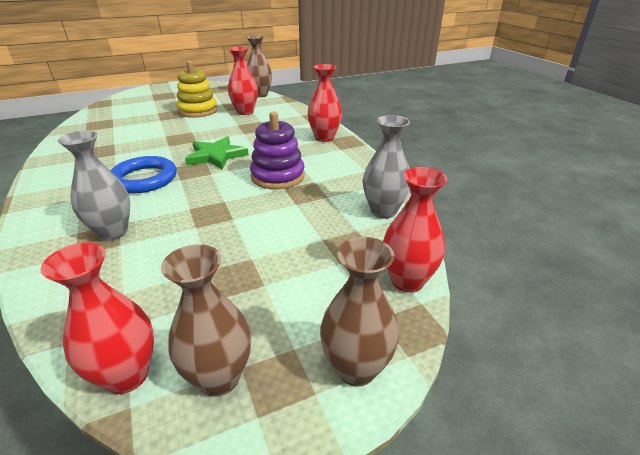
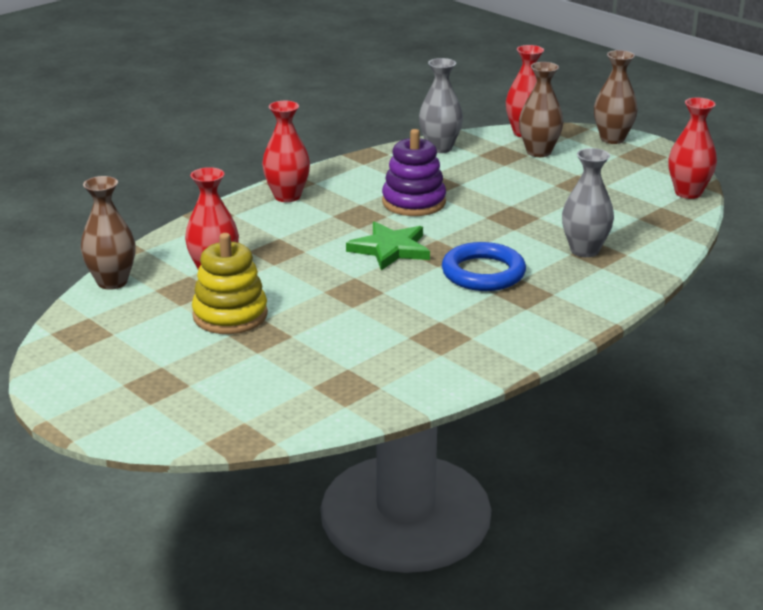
camera: 110 degrees left, 5 degrees down
brown vase [161,244,251,396] -> brown vase moved to [519,62,563,157]

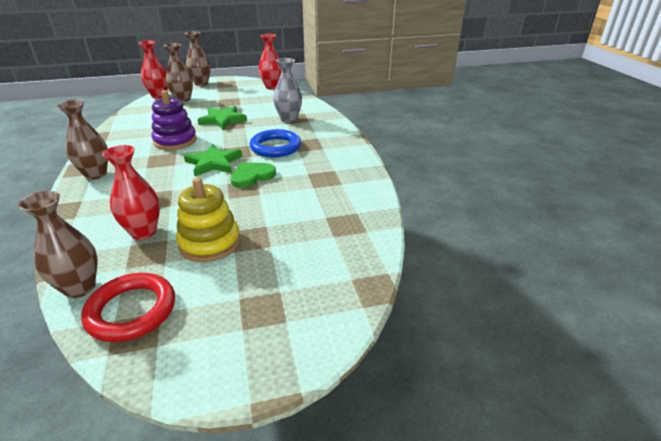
camera: 60 degrees left, 5 degrees up
red vase [262,101,310,202] -> brown vase [57,100,108,180]
grey vase [419,58,463,153] -> none
none -> red ring [81,273,175,342]
none -> green star [198,106,247,130]
none -> green heart [230,162,276,188]

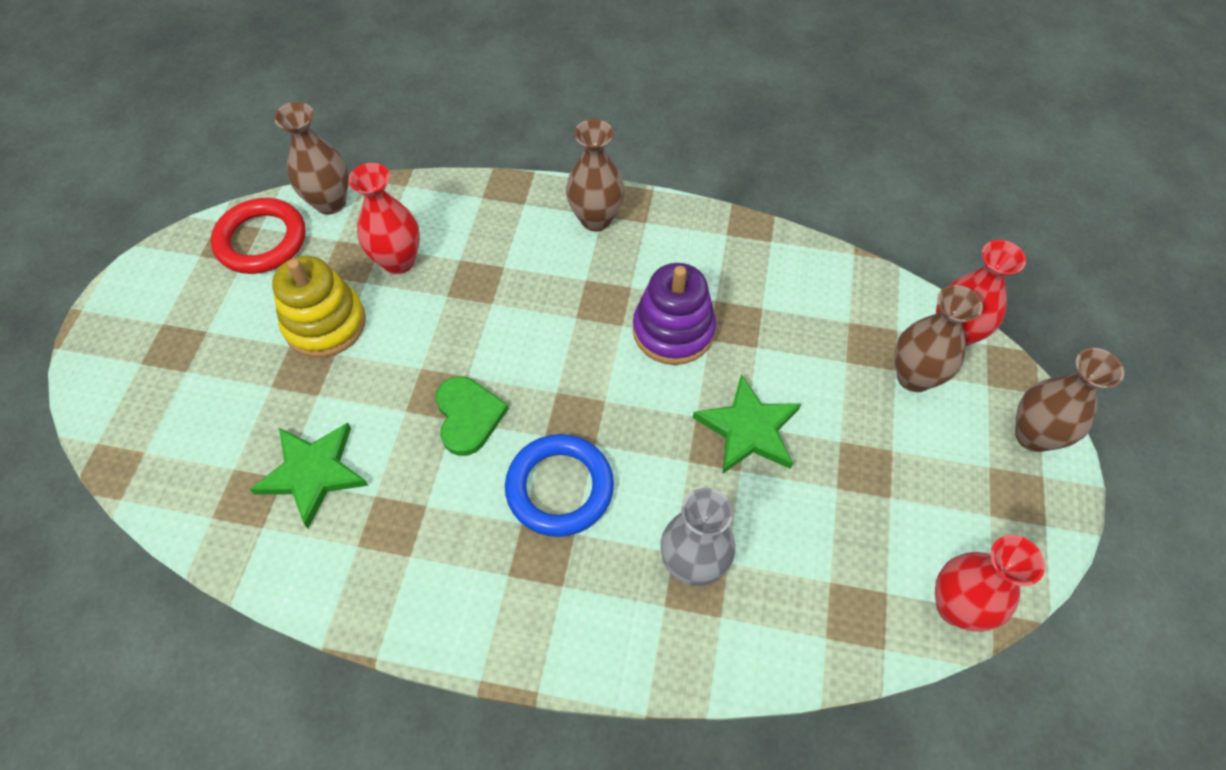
camera: 115 degrees right, 25 degrees up
green star [184,144,242,176] -> green star moved to [250,422,369,528]

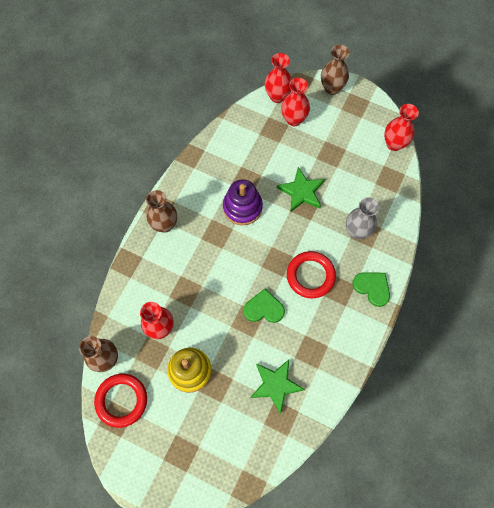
camera: 75 degrees left, 10 degrees up
blue ring [505,434,614,537] -> red ring [287,251,336,298]
brown vase [894,285,983,392] -> red vase [281,78,310,126]
none -> green heart [352,272,390,307]

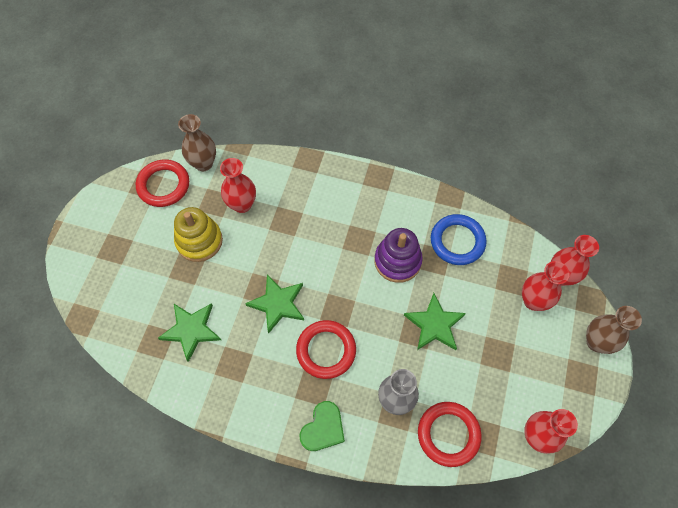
camera: 80 degrees right, 5 degrees down
brown vase [146,190,177,233] -> none
green heart [243,289,285,323] -> green star [245,274,304,334]
none -> red ring [418,402,482,467]
none -> blue ring [431,214,487,265]

